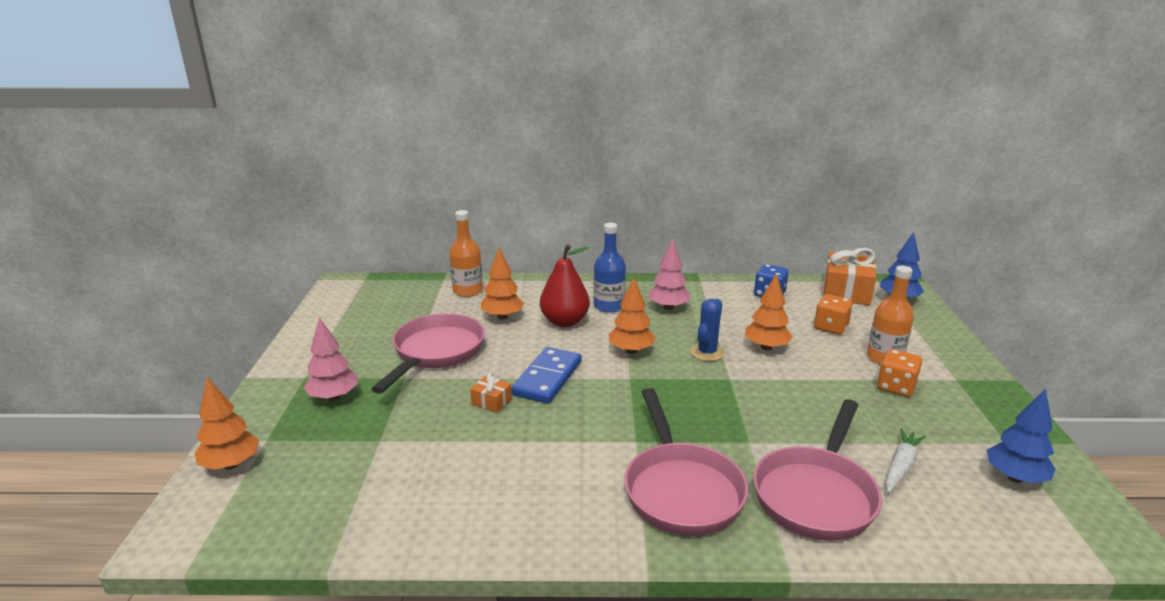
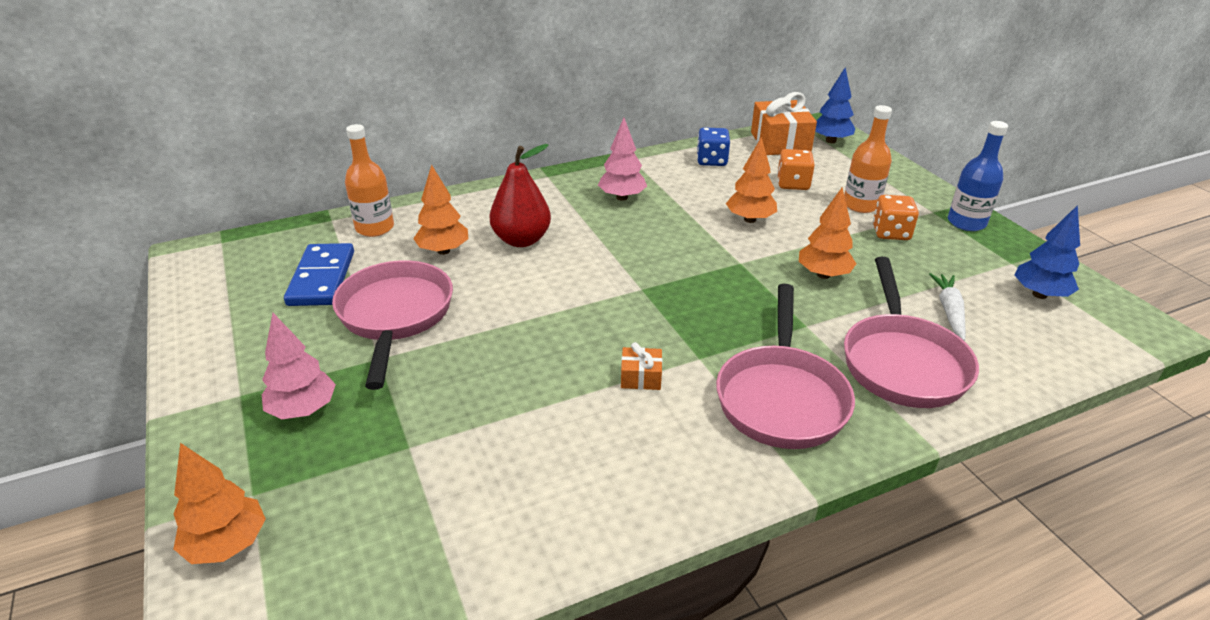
camera: 25 degrees left, 10 degrees up
orange gift [470,373,512,413] -> orange gift moved to [621,342,662,390]
blue domino [511,347,582,404] -> blue domino moved to [284,243,354,306]
blue bottle [594,223,626,313] -> blue bottle moved to [948,121,1008,231]
orange tree [609,277,656,354] -> orange tree moved to [799,188,856,279]
pink pan [624,388,749,536] -> pink pan turned 45 degrees clockwise [716,284,855,449]
blue cactus [690,299,725,361] -> none

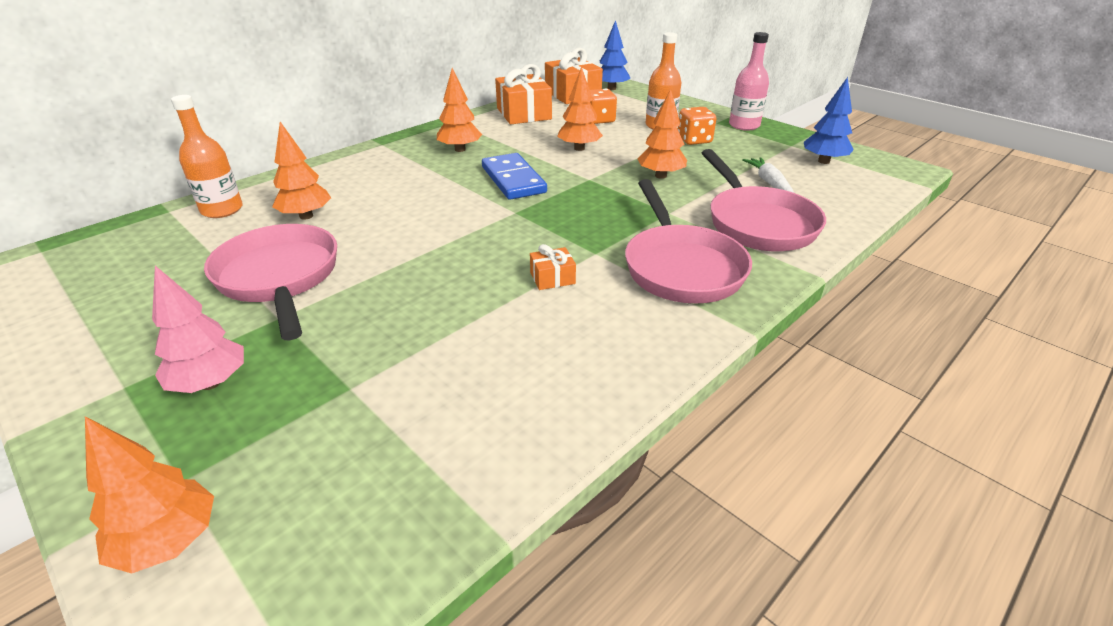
camera: 20 degrees left, 0 degrees up
blue domino [284,243,354,306] -> blue domino moved to [482,153,547,200]
red pear [489,144,551,247] -> none
pink tree [598,118,647,201] -> orange tree [437,68,482,152]
blue dice [697,127,730,166] -> orange gift [495,64,552,124]
blue bottle [948,121,1008,231] -> pink bottle [729,32,769,131]

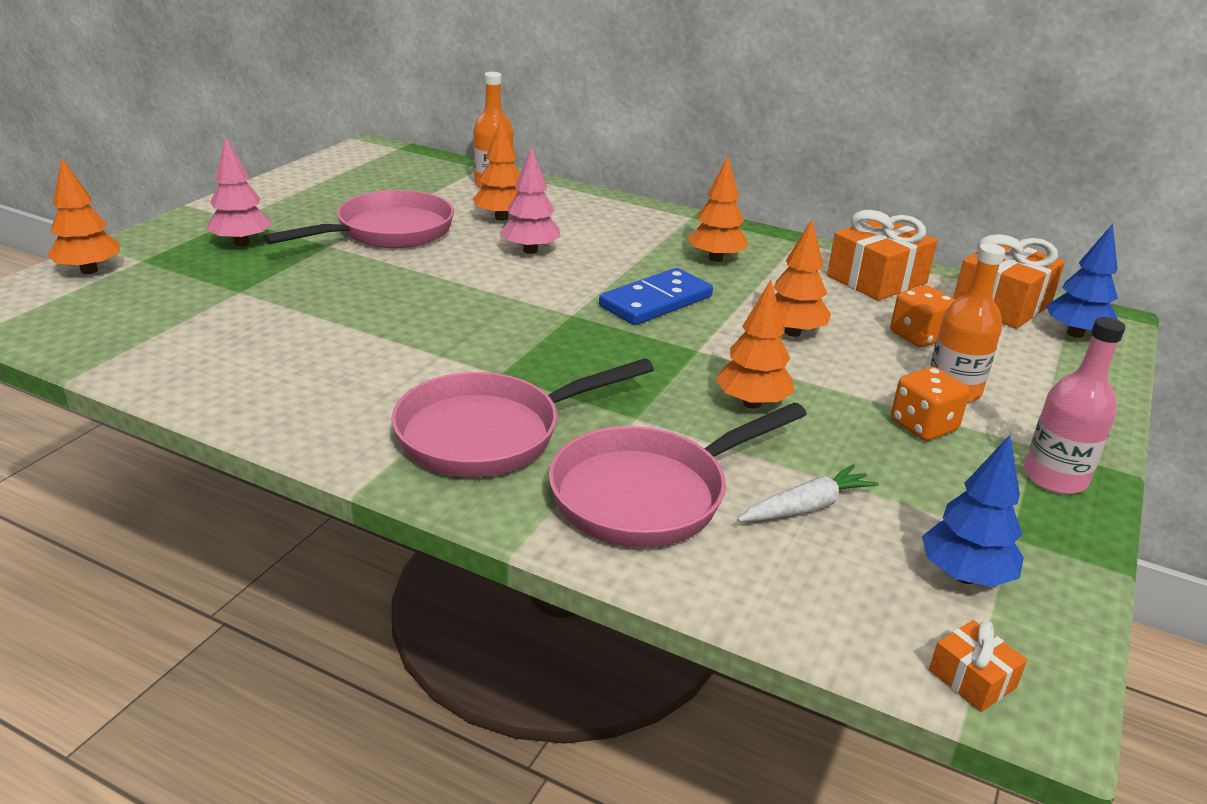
camera: 70 degrees right, 5 degrees down
orange gift [530,244,576,290] -> orange gift moved to [929,620,1027,712]
none -> pink tree [499,147,561,254]

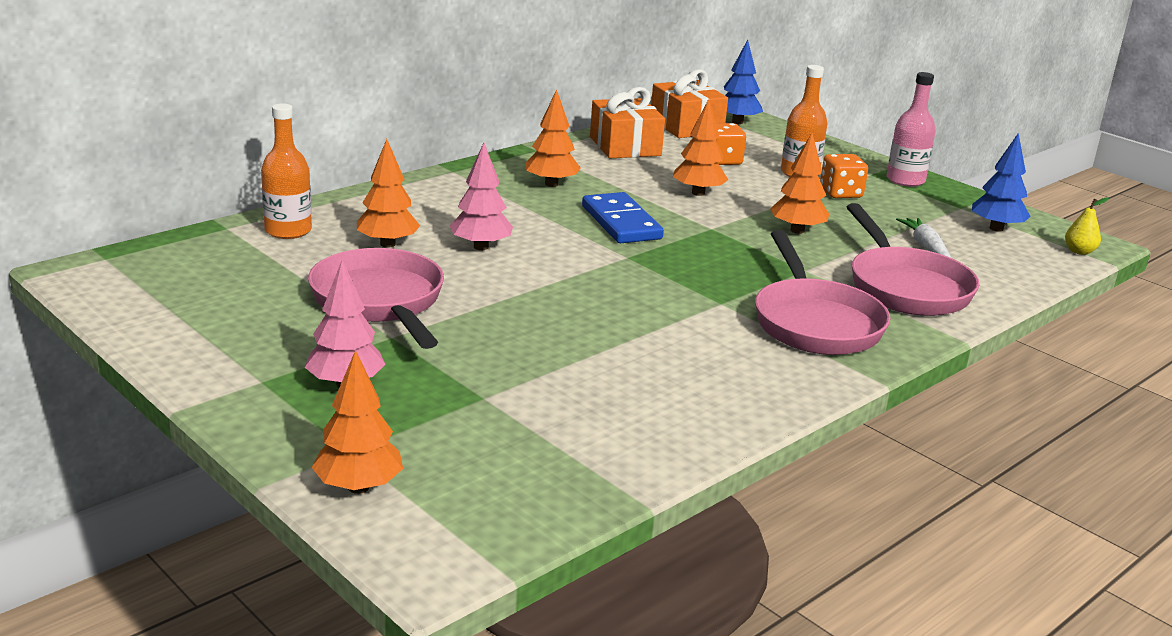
camera: 70 degrees left, 5 degrees down
orange gift [929,620,1027,712] -> yellow pear [1065,197,1109,255]

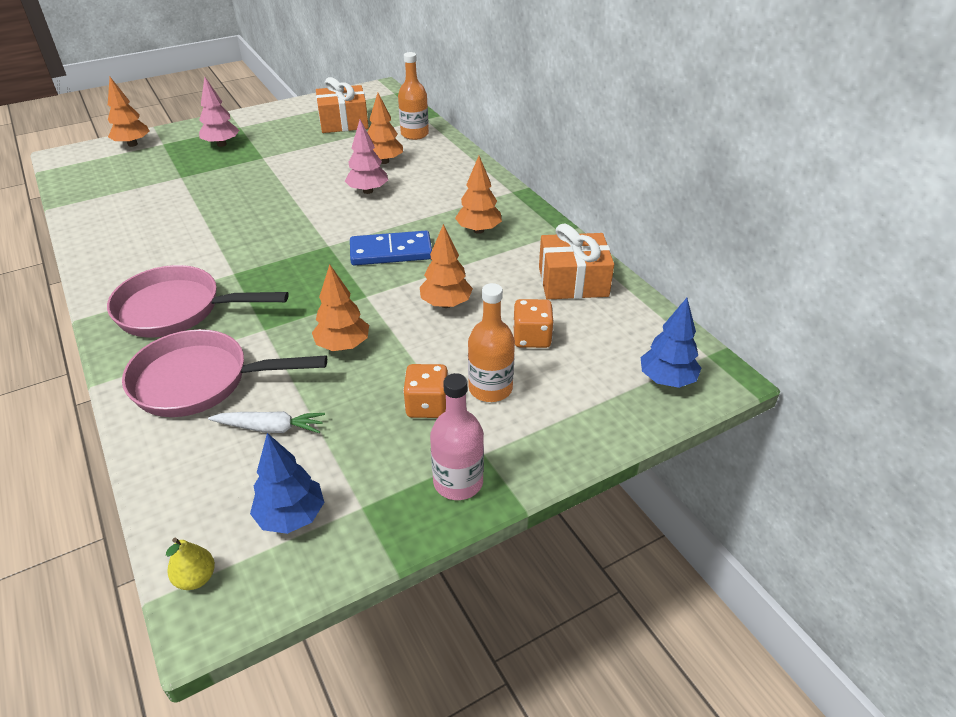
camera: 105 degrees right, 15 degrees up
pink pan [308,248,444,349] -> none
orange gift [651,69,728,138] -> orange gift moved to [316,77,369,133]

